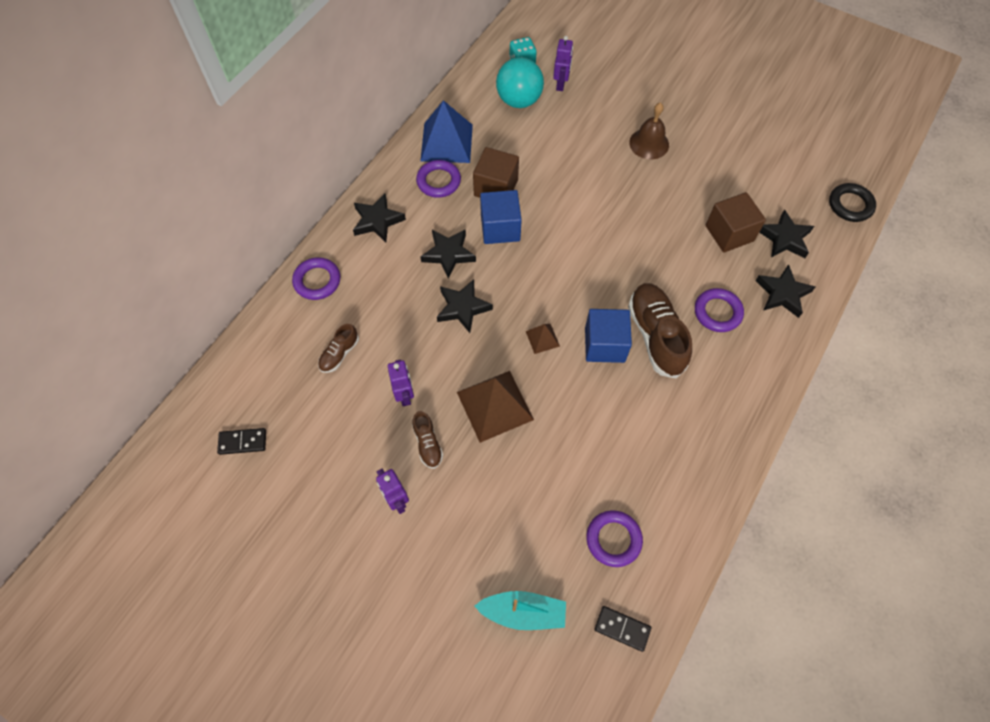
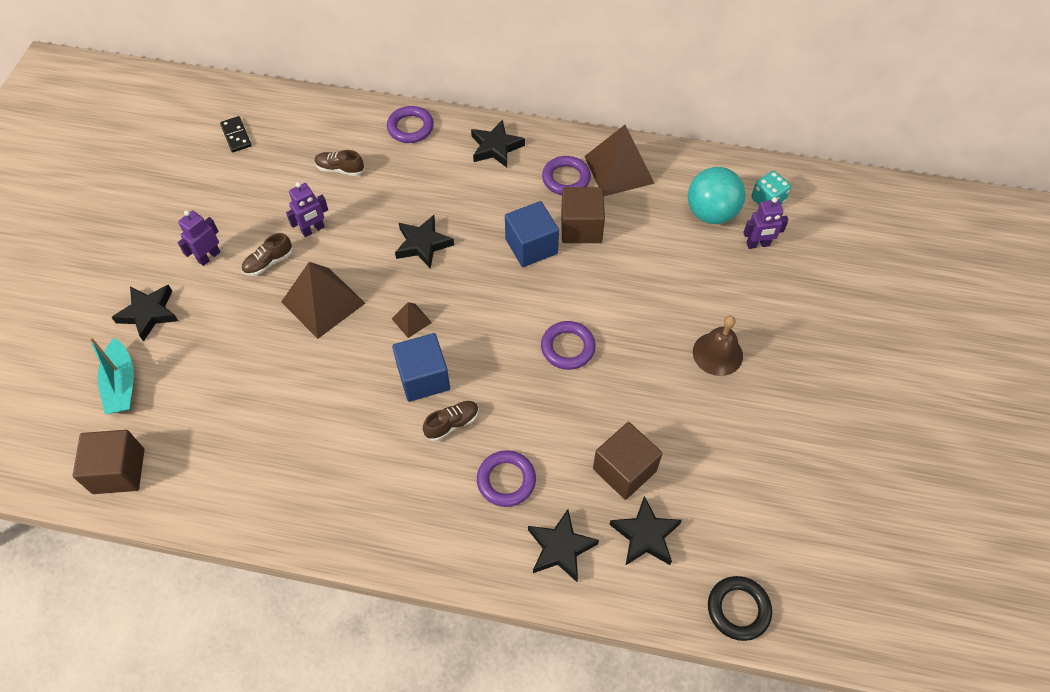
camera: 70 degrees right, 5 degrees down
blue pyramid [420,100,473,163] -> brown pyramid [584,125,655,196]
black star [420,229,476,279] -> black star moved to [111,285,178,342]
purple ring [586,511,643,567] -> purple ring moved to [541,321,596,370]
black domino [595,606,651,652] -> brown cube [72,430,145,494]
brown shoe [628,283,692,378] -> brown shoe [423,401,479,441], size x0.51

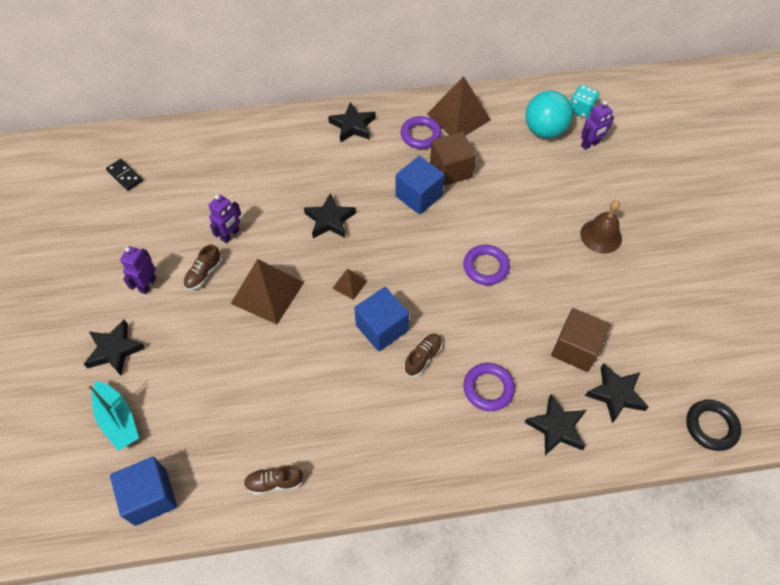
camera: 20 degrees left, 0 degrees up
brown cube [72,430,145,494] -> blue cube [110,457,177,526]
brown shoe [315,150,364,176] -> brown shoe moved to [244,465,304,495]
purple ring [387,106,434,143] -> none

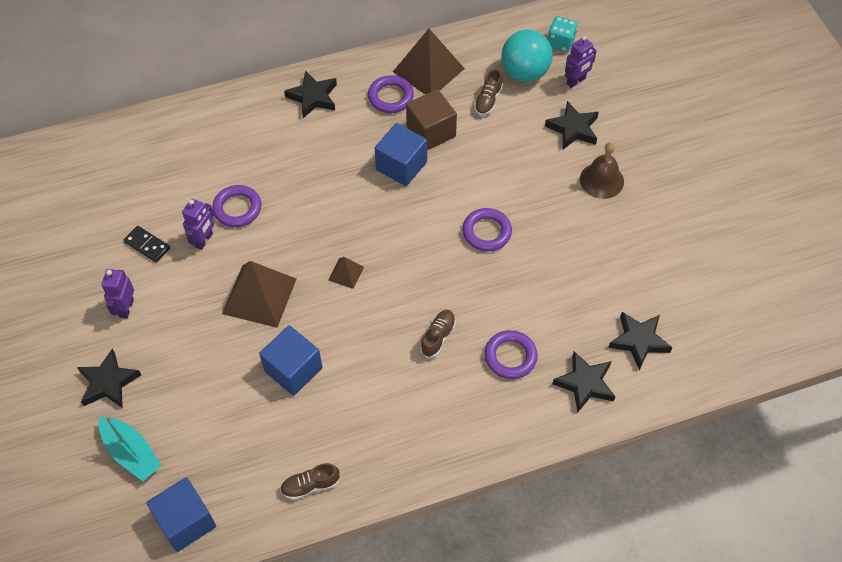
camera: 10 degrees left, 0 degrees up
black domino [106,159,143,191] -> black domino moved to [123,226,170,263]
brown shoe [183,244,222,290] -> brown shoe moved to [474,69,503,115]
black star [304,193,356,238] -> black star moved to [545,101,599,149]
blue cube [354,287,409,351] -> blue cube moved to [259,325,322,396]
brown cube [551,308,610,372] -> none
black ring [686,400,741,451] -> none
none -> purple ring [212,185,261,227]

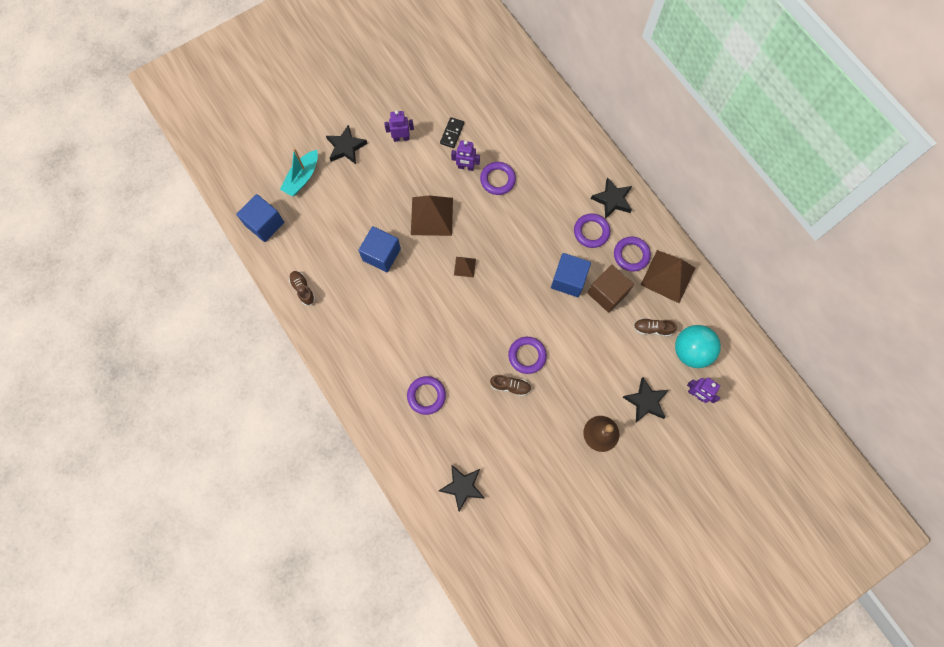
camera: 75 degrees right, 15 degrees up
brown shoe [420,310,456,358] -> brown shoe moved to [490,375,531,396]
turquoise dice [548,16,578,52] -> none
black star [552,351,616,412] -> none
none -> purple ring [574,213,610,248]

